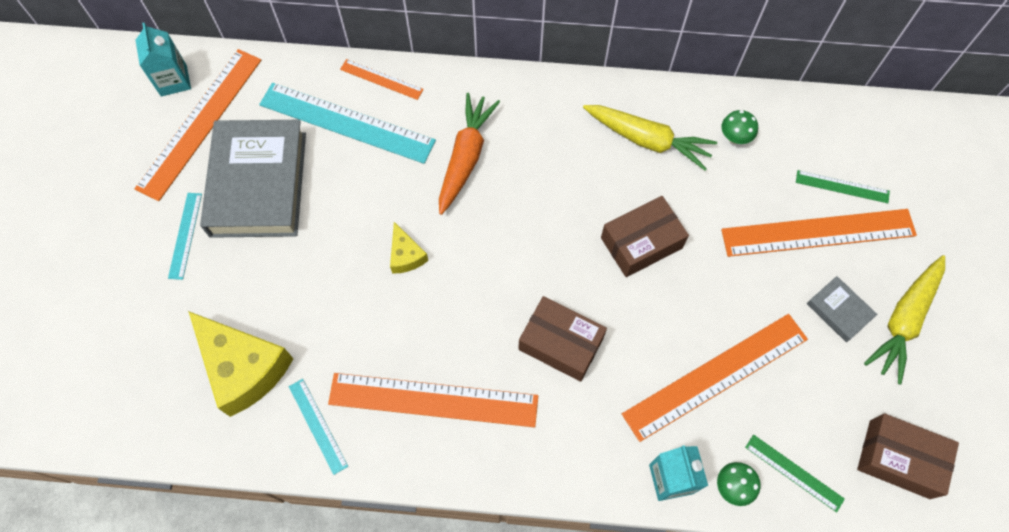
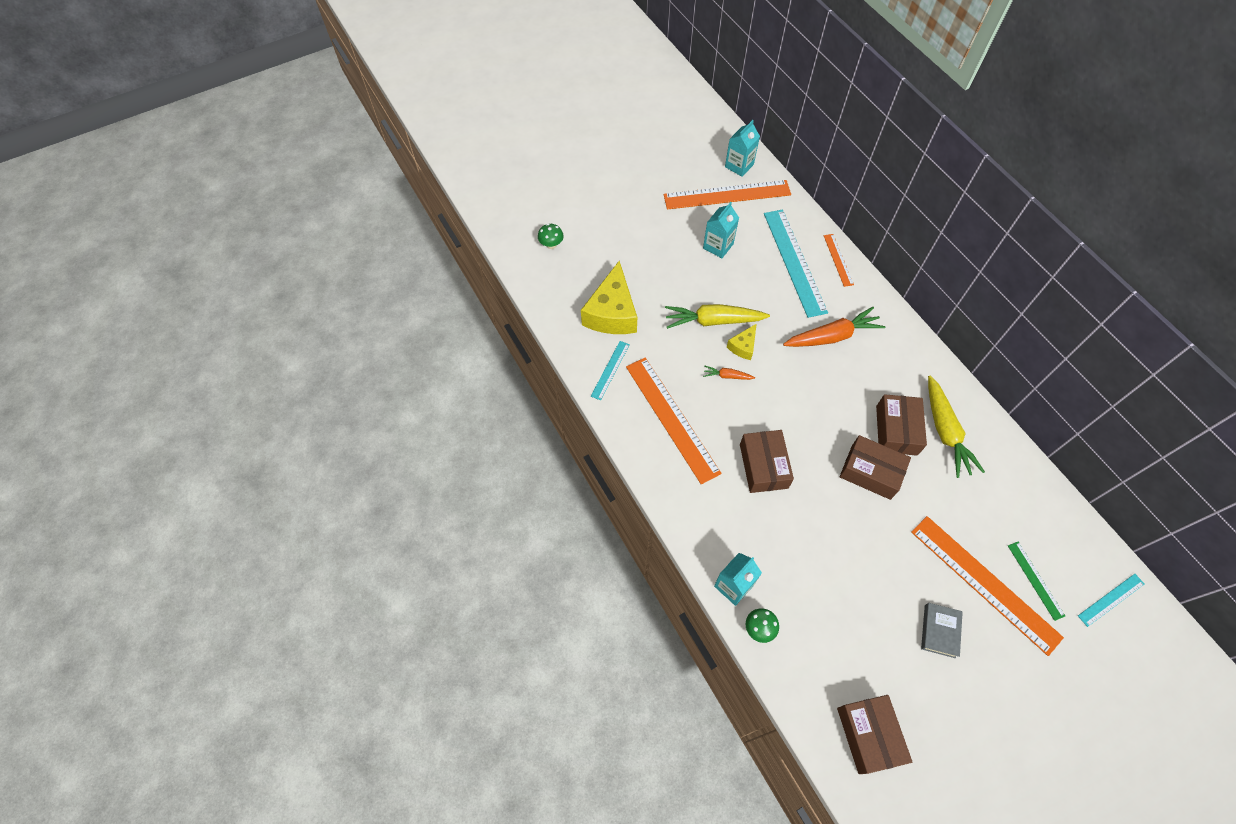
camera: 55 degrees right, 5 degrees down
turquoise ruler [168,193,202,280] -> turquoise ruler moved to [1078,574,1145,627]
grey book [200,120,306,238] -> turquoise carton [703,202,739,258]
orange ruler [622,314,808,442] -> none
green mushroom [722,110,758,144] -> green mushroom moved to [538,224,564,249]
green ruler [745,435,845,513] -> none
yellow carrot [864,255,945,385] -> yellow carrot moved to [665,304,770,329]
none -> orange carrot [703,366,755,380]
none -> brown box [876,394,927,456]

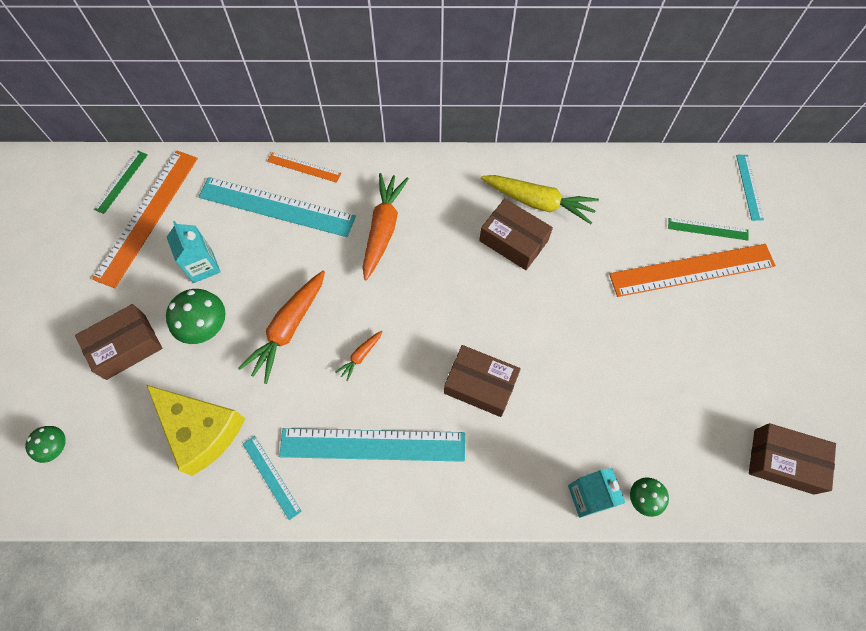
camera: 60 degrees left, 5 degrees up
orange ruler [626,357,722,484] -> turquoise ruler [279,428,465,462]
yellow carrot [665,304,770,329] -> orange carrot [238,271,325,384]
turquoise carton [725,120,760,177] -> green ruler [94,151,148,214]
yellow cheese [727,323,757,360] -> none
brown box [840,435,911,500] -> brown box moved to [75,304,162,380]
grey book [921,603,963,658] -> none
none -> green mushroom [166,289,226,344]

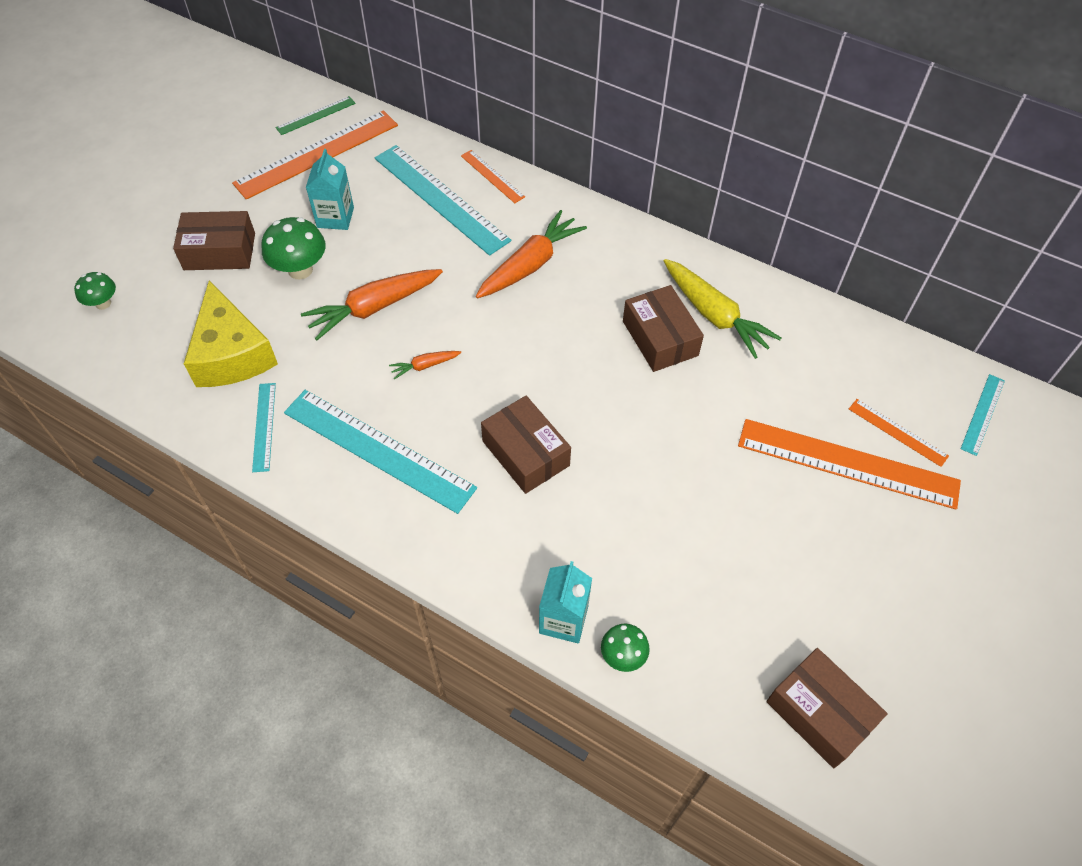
camera: 30 degrees right, 10 degrees down
green ruler [668,218,749,240] -> orange ruler [849,399,949,467]

